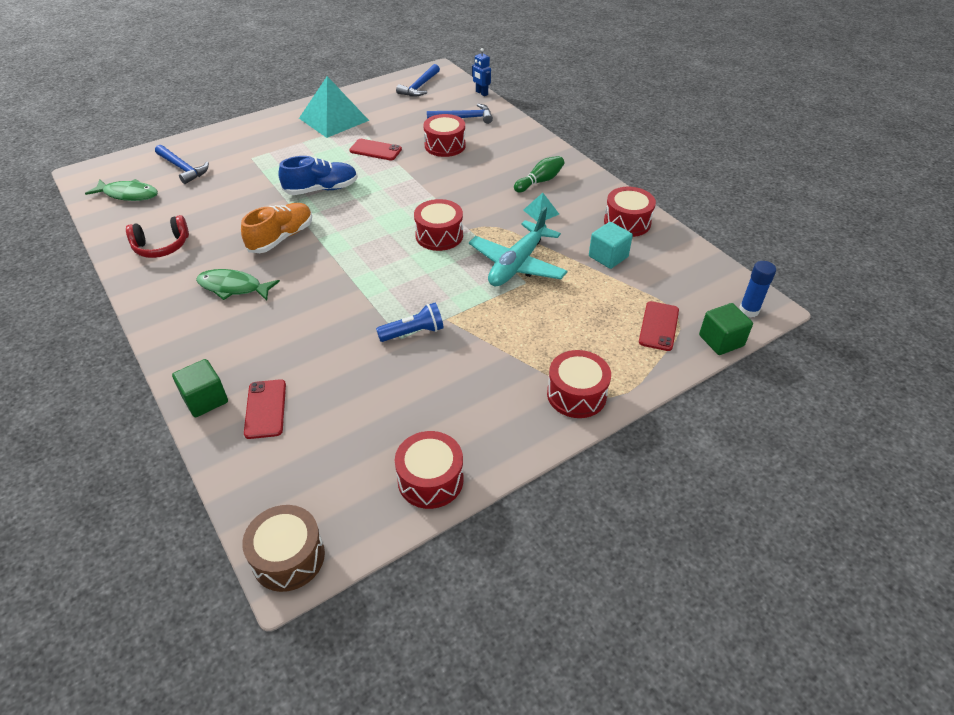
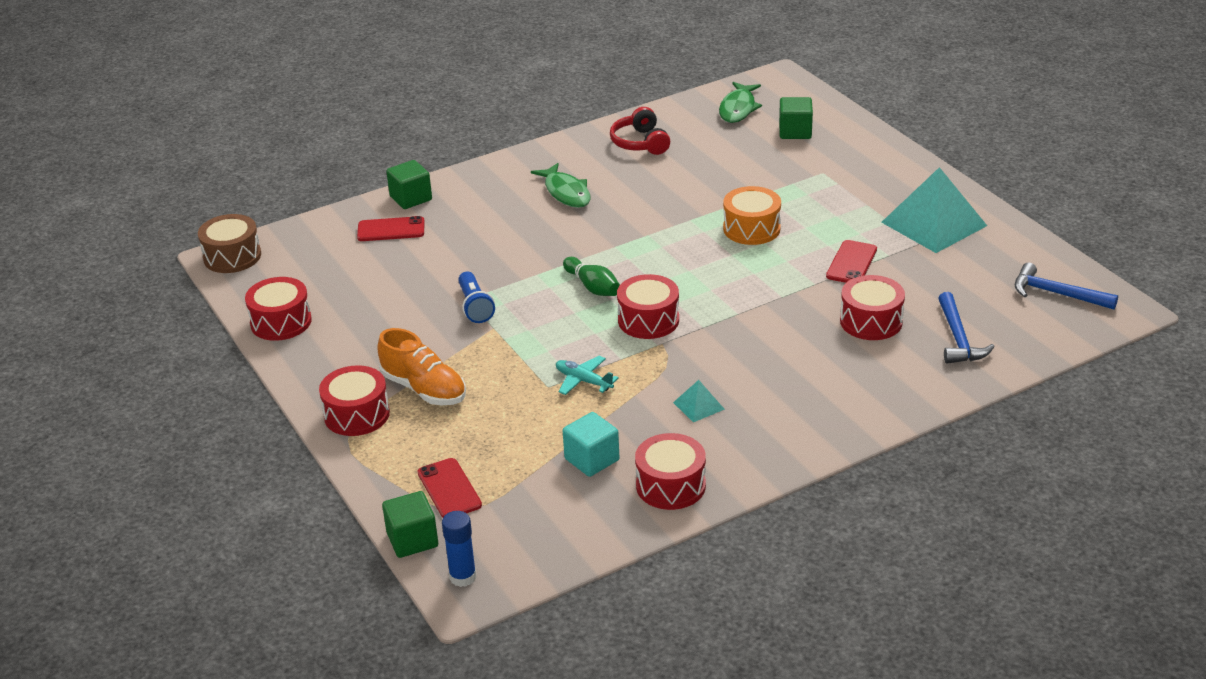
camera: 95 degrees right, 10 degrees down
blue hammer [155,145,209,184] -> green cube [779,97,813,139]
green fish [196,269,280,301] -> green fish turned 135 degrees clockwise [531,163,591,208]
orange shoe [241,203,312,253] -> orange shoe moved to [377,328,466,405]
blue shoe [278,156,358,195] -> orange drum [723,186,781,245]
turquoise plane [469,207,567,287] -> turquoise plane [556,356,619,395], size x0.51
blue robot [472,48,491,96] -> none
green bowling pin [514,156,564,192] -> green bowling pin moved to [563,257,620,296]
red phone [639,301,679,351] -> red phone turned 45 degrees clockwise [418,458,482,518]

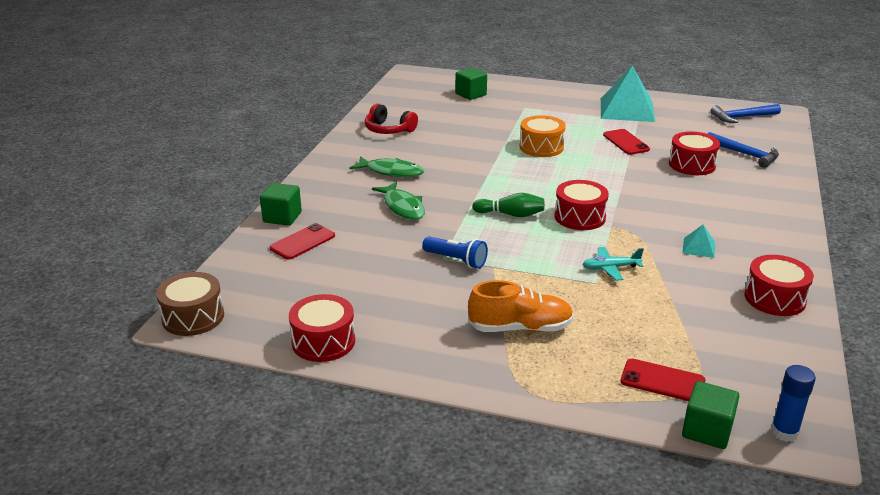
camera: 45 degrees left, 5 degrees down
red drum [319,365,390,436] -> none
turquoise cube [563,412,619,477] -> none
green fish [719,82,762,123] -> green fish moved to [372,182,425,220]

